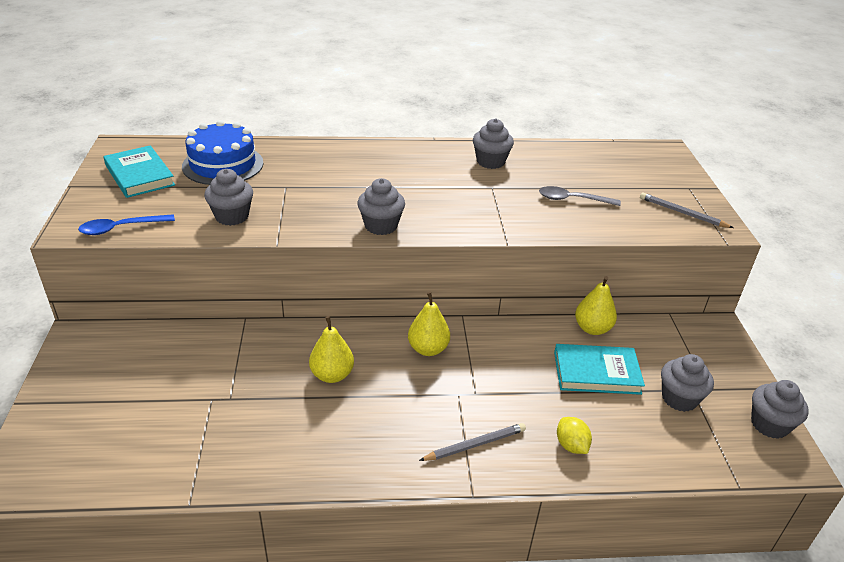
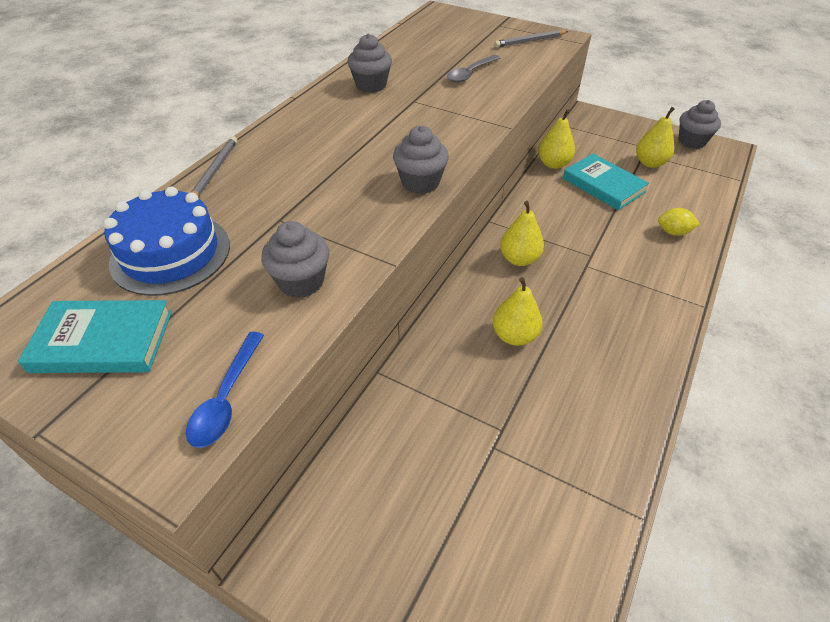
camera: 55 degrees left, 10 degrees up
grey pencil [419,423,526,461] -> grey pencil moved to [191,136,237,197]
turquoise book [554,344,645,395] -> turquoise book turned 75 degrees counterclockwise [563,154,649,210]
grey cupcake [661,354,714,412] -> yellow pear [636,107,675,168]

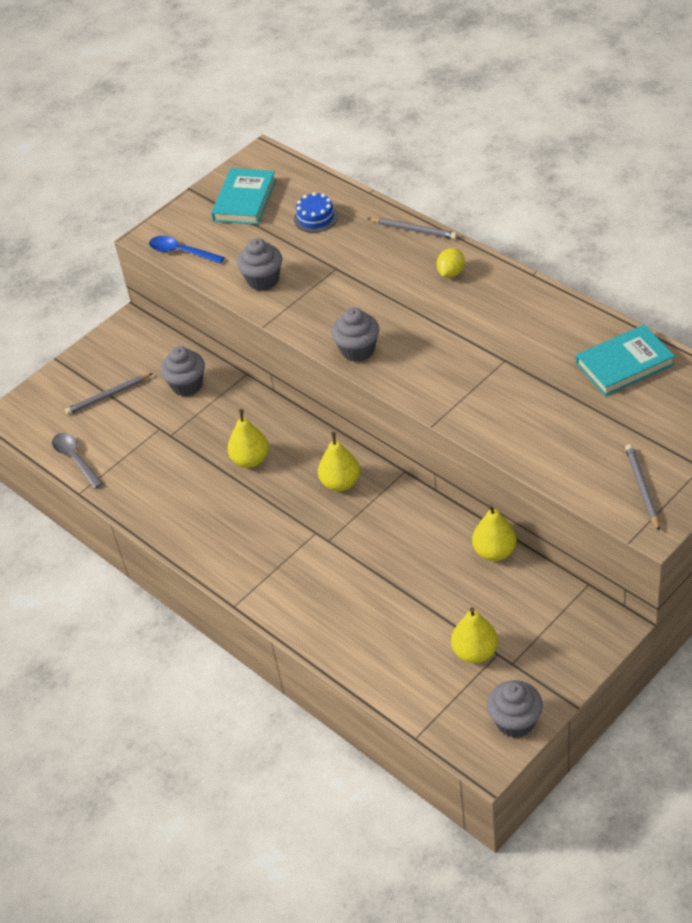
camera: 110 degrees right, 0 degrees up
blue cake [103,186,230,296] -> blue cake [294,192,338,233], size x0.54
grey cupcake [347,34,392,93] -> grey cupcake moved to [161,346,205,396]
grey spoon [447,55,501,83] -> grey spoon moved to [52,433,103,489]
turquoise book [563,154,649,210] -> turquoise book moved to [576,324,675,396]
yellow lemon [658,208,699,236] -> yellow lemon moved to [437,248,465,278]
none -> grey pencil [65,373,153,415]

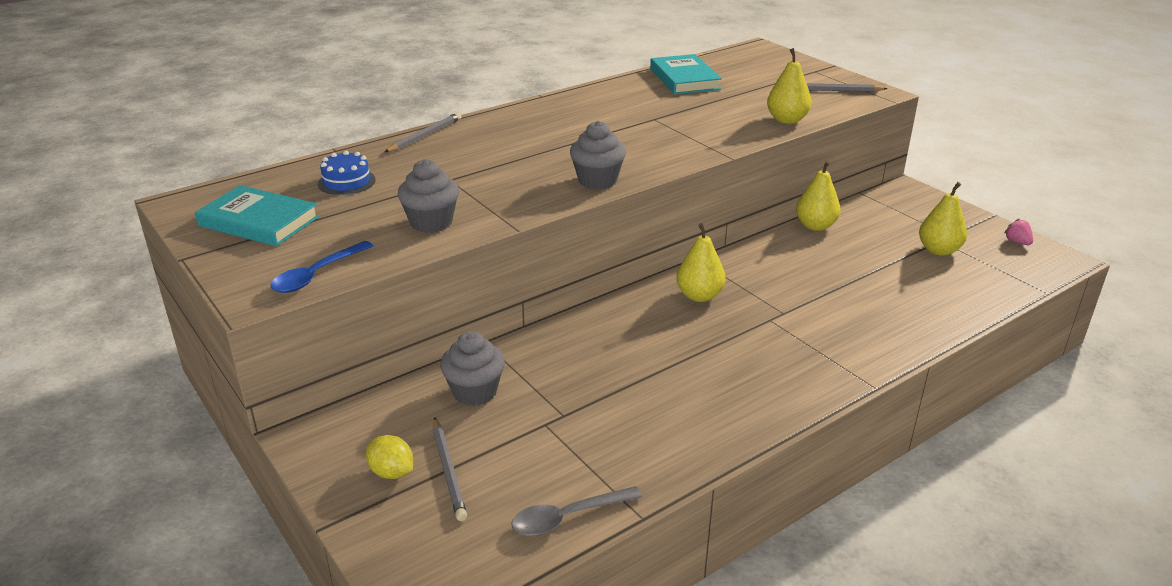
camera: 85 degrees left, 15 degrees down
yellow pear [227,409,269,468] -> yellow pear moved to [767,48,812,124]
yellow lemon [437,248,465,278] -> yellow lemon moved to [366,435,413,479]
grey cupcake [487,680,543,738] -> pink strawberry [1004,219,1033,245]

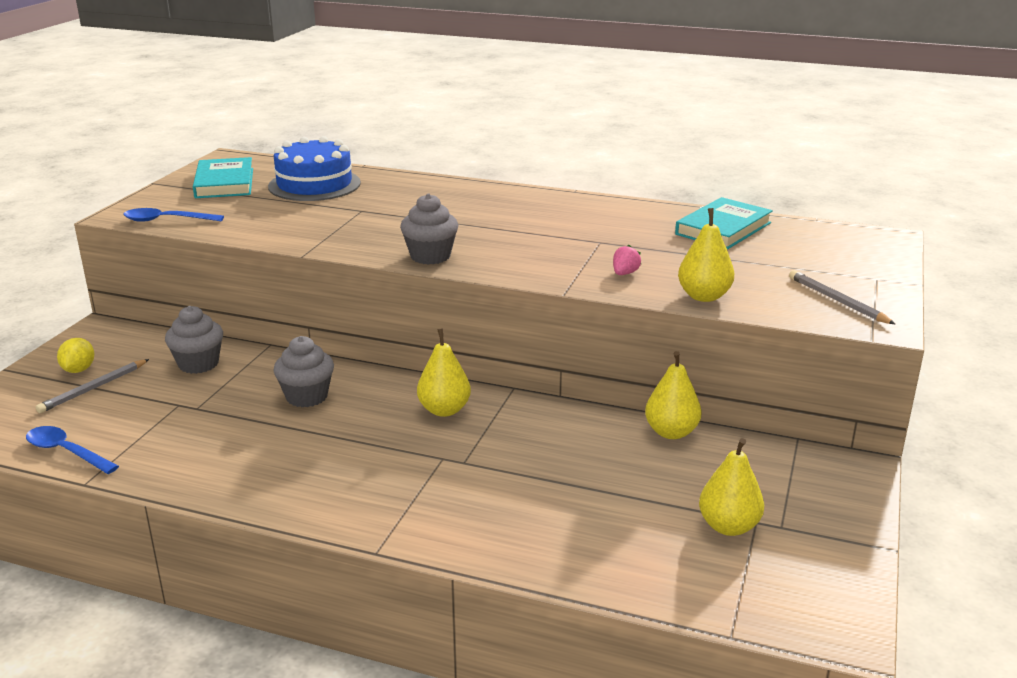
camera: 55 degrees right, 5 degrees down
blue cake [318,151,376,195] -> blue cake [268,136,361,201], size x1.84
grey pencil [384,113,462,152] -> none
grey cupcake [398,159,459,233] -> grey cupcake moved to [273,336,334,407]
grey spoon [511,486,642,536] -> blue spoon [26,426,119,474]
pink strawberry [1004,219,1033,245] -> pink strawberry moved to [613,245,641,275]

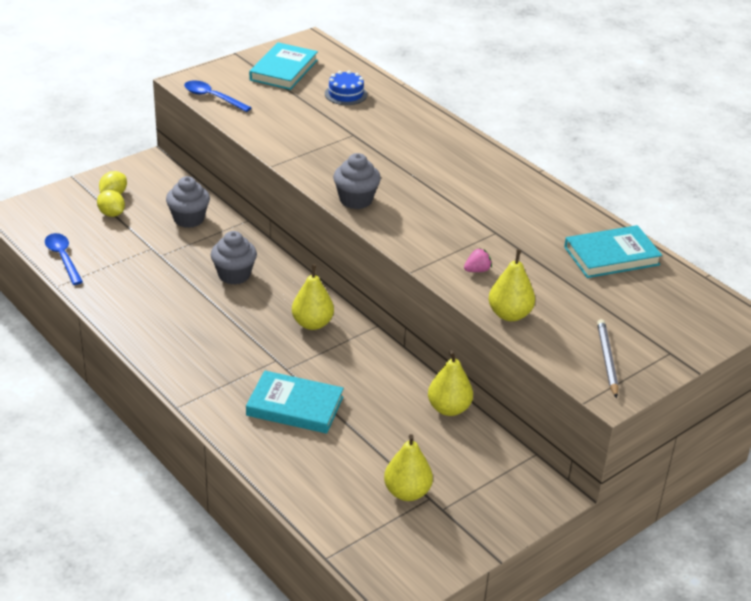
camera: 30 degrees right, 10 degrees up
grey pencil [36,359,149,413] -> yellow lemon [97,190,125,217]
blue cake [268,136,361,201] -> blue cake [325,71,367,105], size x0.54
none -> turquoise book [246,371,344,434]

